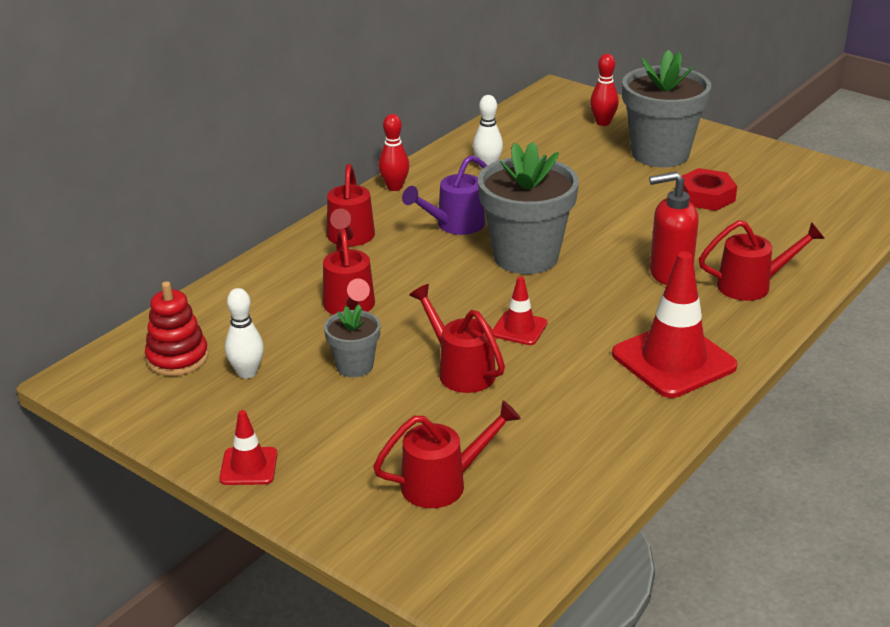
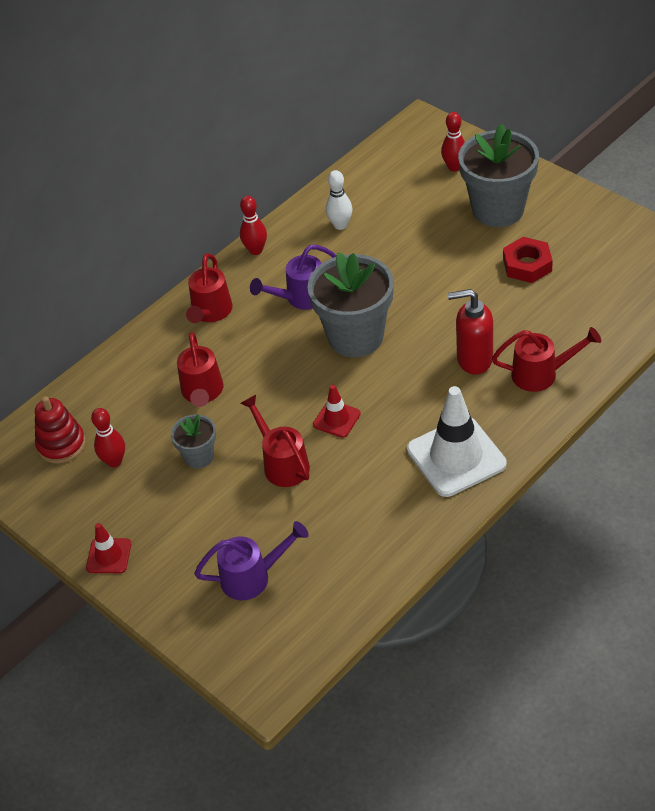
camera: 10 degrees right, 15 degrees up
white bowling pin [225,288,264,379] -> red bowling pin [91,408,125,468]
red watering can [373,400,521,508] -> purple watering can [194,521,309,600]
red traffic cone [612,251,738,398] -> white traffic cone [407,386,506,497]

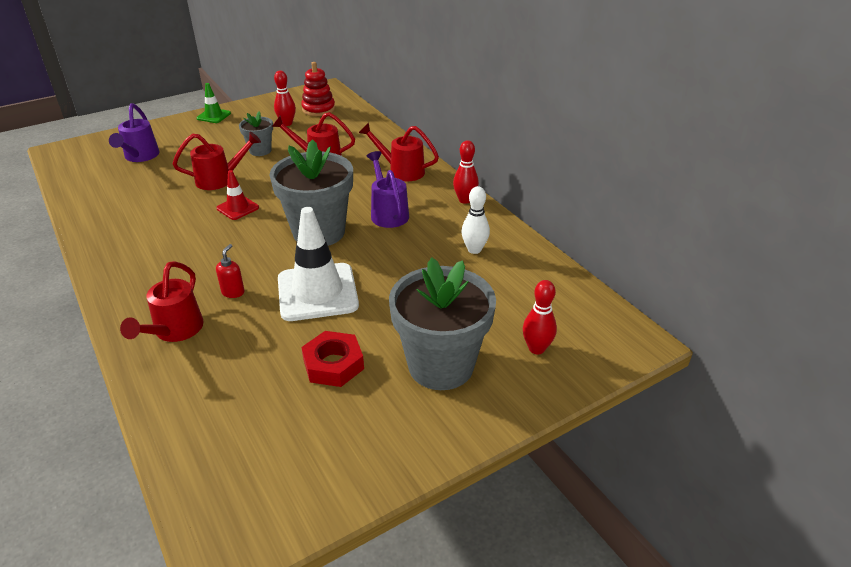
camera: 100 degrees right, 10 degrees down
red traffic cone [86,523,131,573] -> green traffic cone [196,83,231,123]
white traffic cone [407,386,506,497] -> white traffic cone moved to [278,207,359,321]
red soap dispenser [448,289,493,375] -> red soap dispenser [216,244,245,298], size x0.52

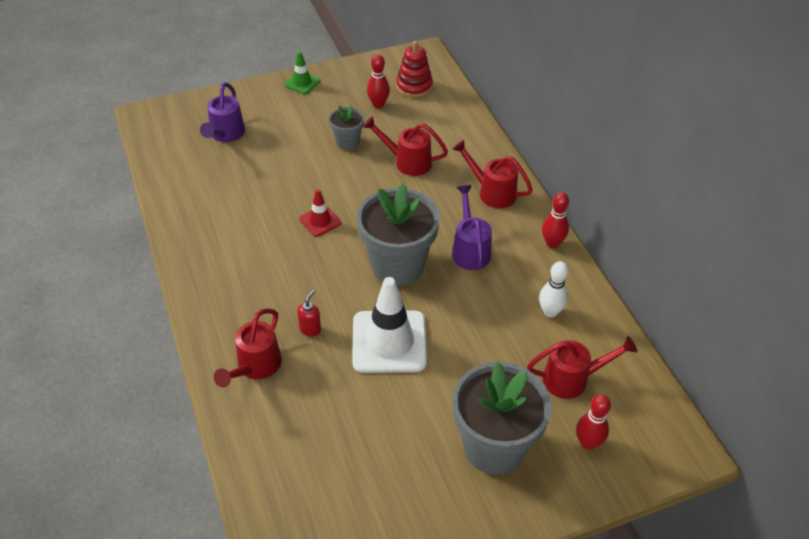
camera: 10 degrees right, 10 degrees up
red watering can [173,132,261,190] -> red watering can moved to [527,336,637,399]
red nut [301,331,364,387] -> none

